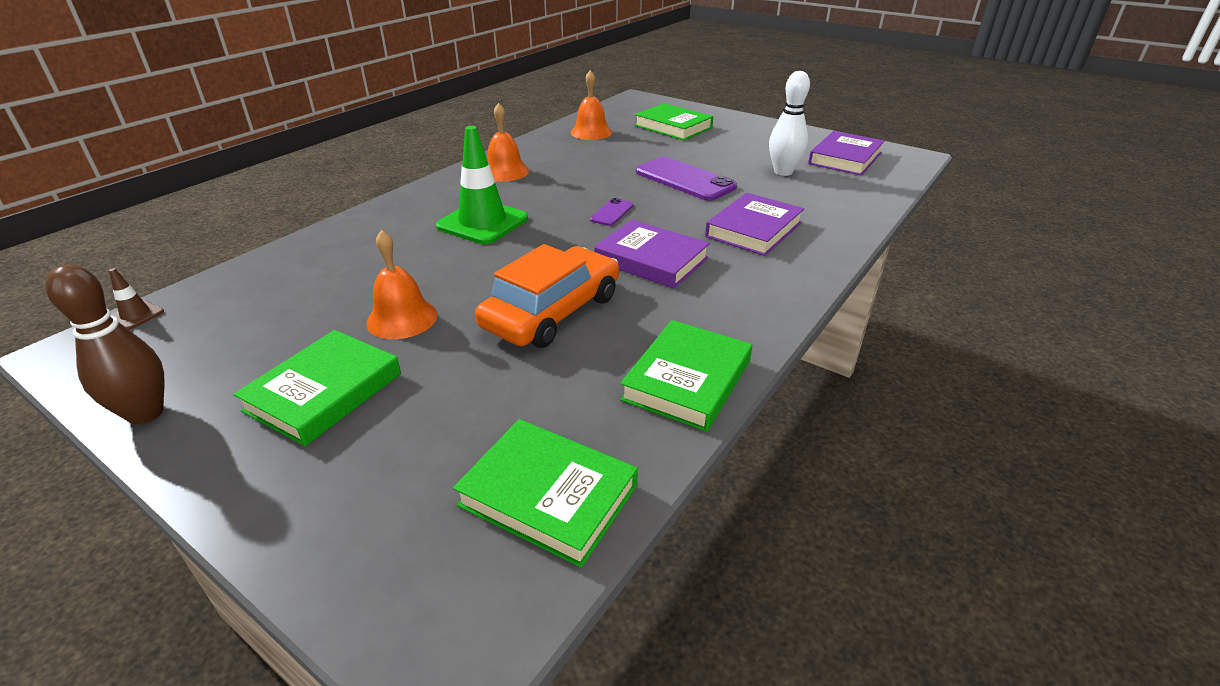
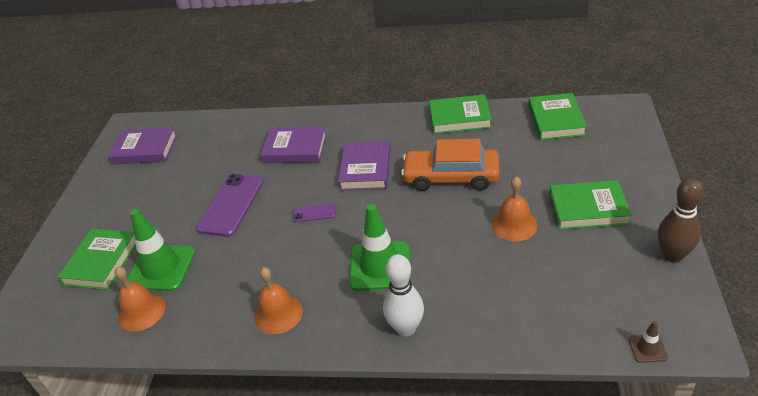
camera: 115 degrees left, 5 degrees up
white bowling pin [769,71,810,176] -> white bowling pin moved to [383,254,424,337]
none -> green traffic cone [128,209,195,291]

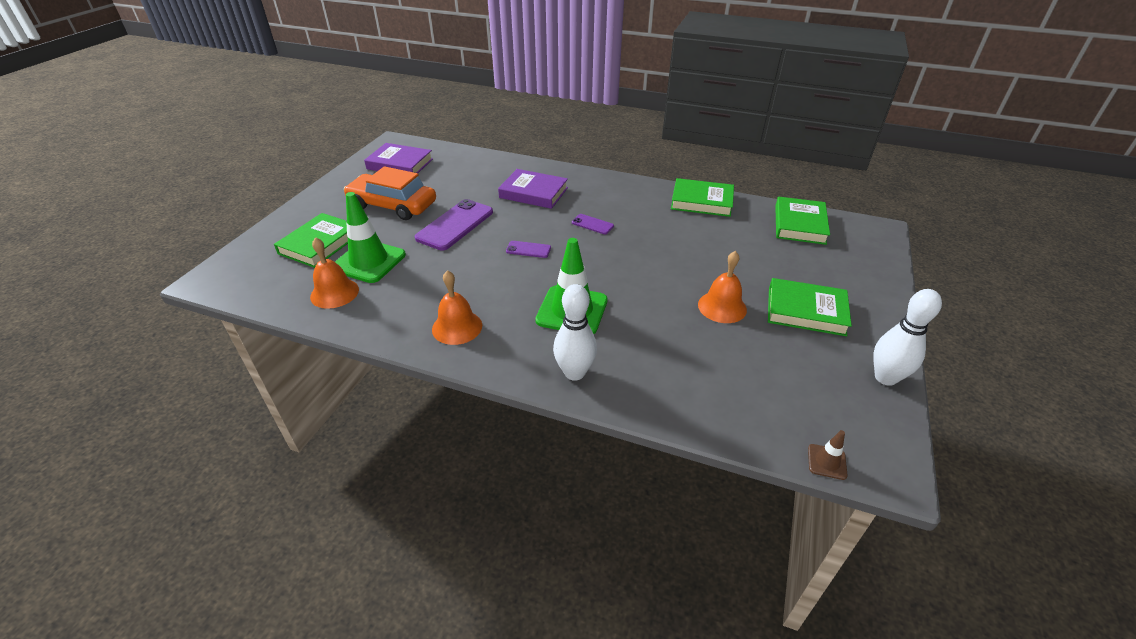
camera: 10 degrees right, 0 degrees up
purple book [338,141,391,191] -> purple phone [572,214,614,234]
orange car [401,139,500,191] -> orange car moved to [344,166,436,220]
brown bowling pin [658,178,704,263] -> white bowling pin [873,289,942,386]

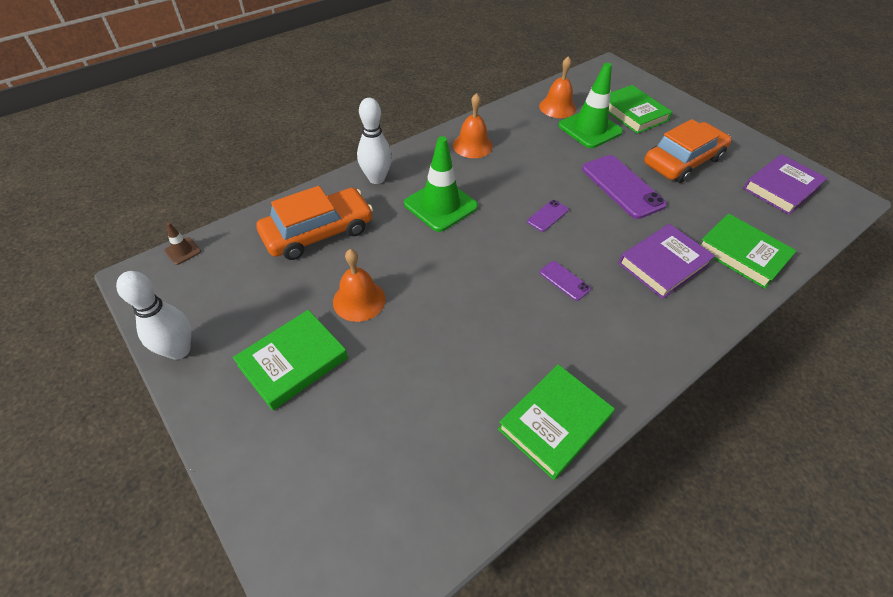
camera: 120 degrees right, 10 degrees up
purple phone [572,214,614,234] -> purple phone turned 75 degrees clockwise [540,261,591,301]
green book [775,197,830,245] -> green book moved to [700,213,797,289]
none -> orange car [256,186,373,260]

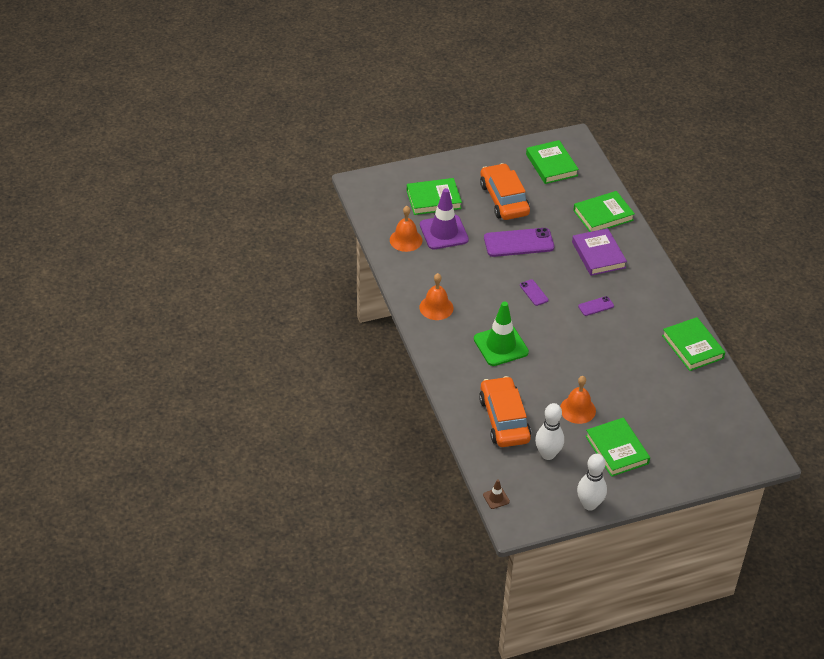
camera: 70 degrees left, 5 degrees down
white bowling pin [357,98,392,184] -> white bowling pin moved to [535,403,564,460]
green traffic cone [558,63,623,148] -> purple traffic cone [420,188,469,250]
purple book [743,154,827,215] -> green book [526,140,579,184]

